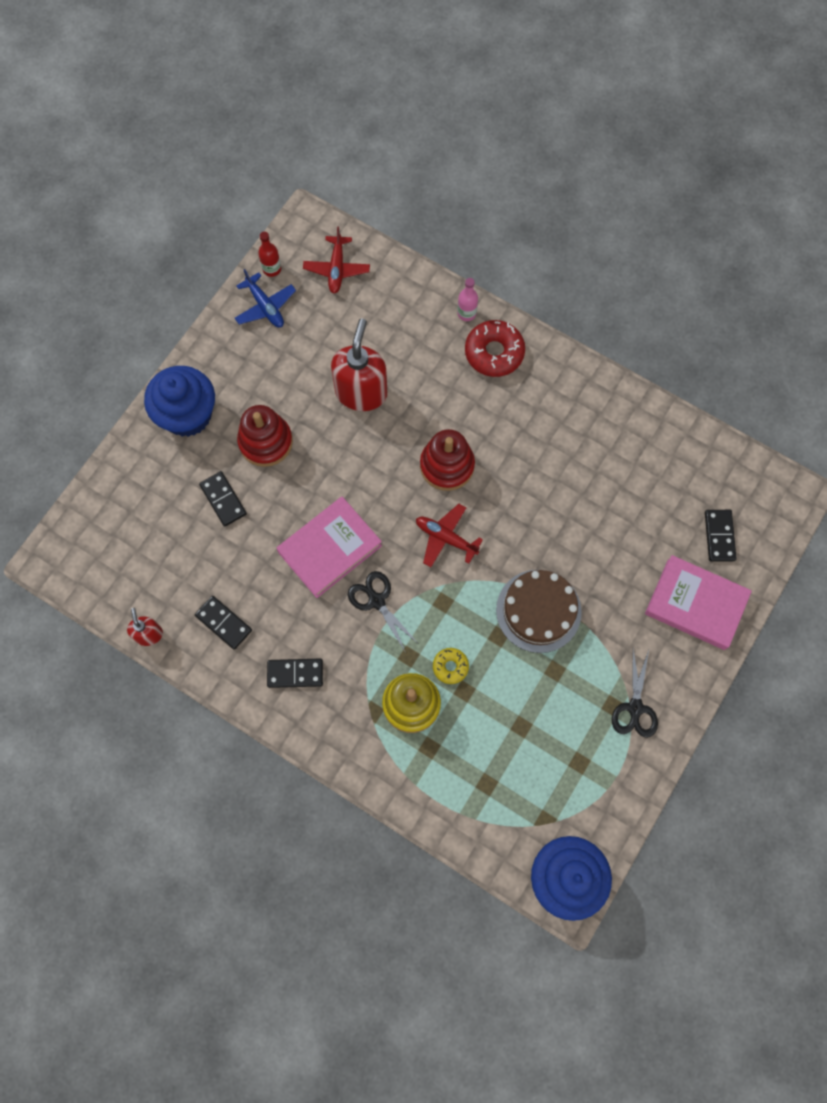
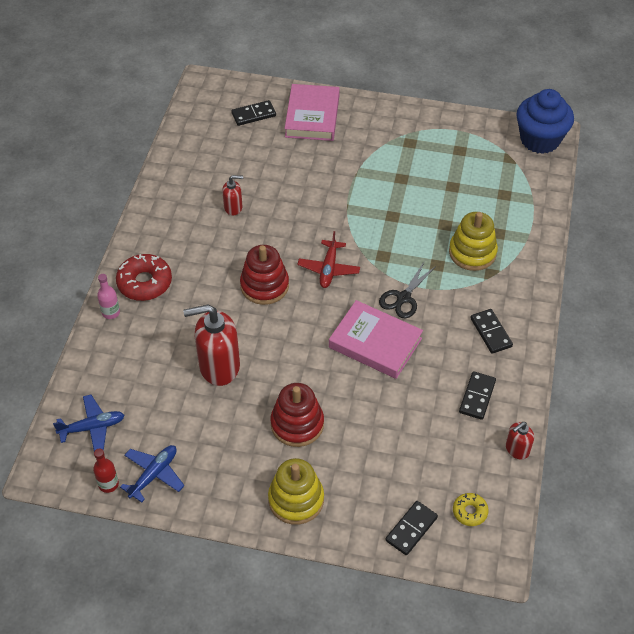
camera: 110 degrees left, 20 degrees down
blue cupcake [144,366,215,437] -> yellow stacking toy [268,458,324,525]
black domino [199,471,247,526] -> black domino moved to [385,501,438,555]
red plane [303,226,370,293] -> blue plane [53,395,125,451]
yellow donut [433,648,469,684] -> yellow donut moved to [453,493,489,526]
brown cake [496,570,582,653] -> none
black scissors [612,649,658,738] -> none
none -> red soap dispenser [222,175,243,216]

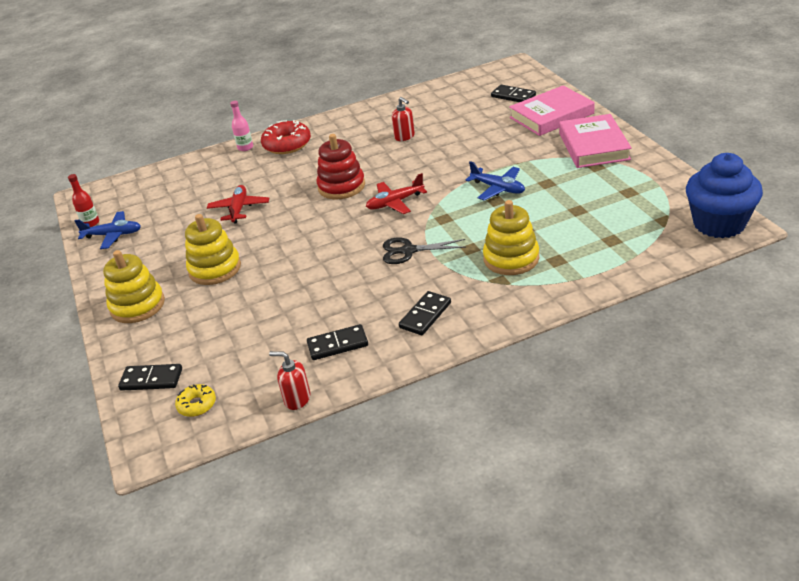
camera: 60 degrees right, 15 degrees down
blue plane [53,395,125,451] -> blue plane moved to [465,161,525,200]
red soap dispenser [183,305,240,386] -> red plane [207,185,269,224]
red stacking toy [271,383,324,447] -> yellow stacking toy [185,214,241,285]
pink book [329,300,423,379] -> pink book moved to [559,114,632,168]

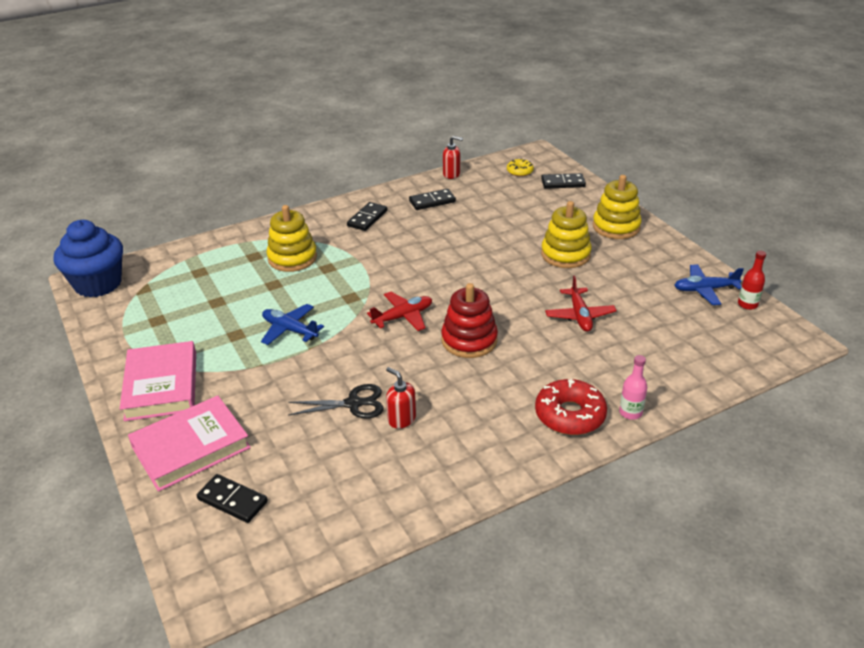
camera: 170 degrees right, 0 degrees up
black scissors [383,238,466,264] -> black scissors moved to [288,384,384,419]

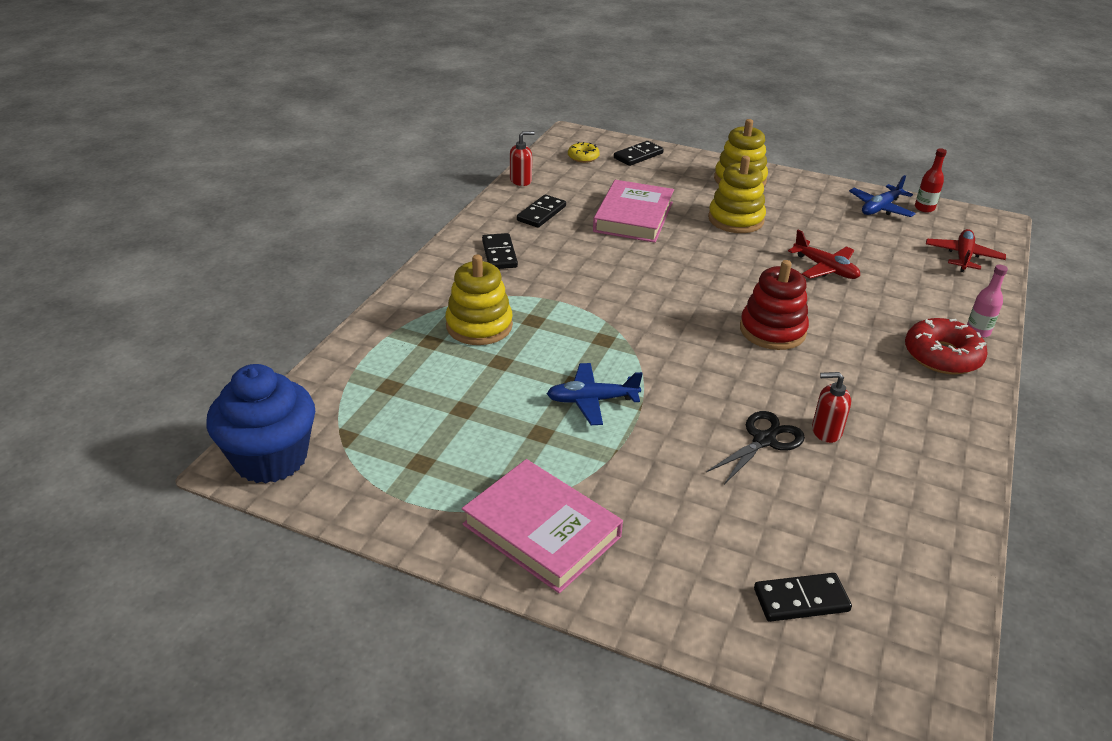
camera: 40 degrees left, 0 degrees up
pink book [128,395,251,492] -> pink book moved to [593,180,674,243]
red plane [367,292,432,331] -> red plane moved to [926,229,1006,272]

